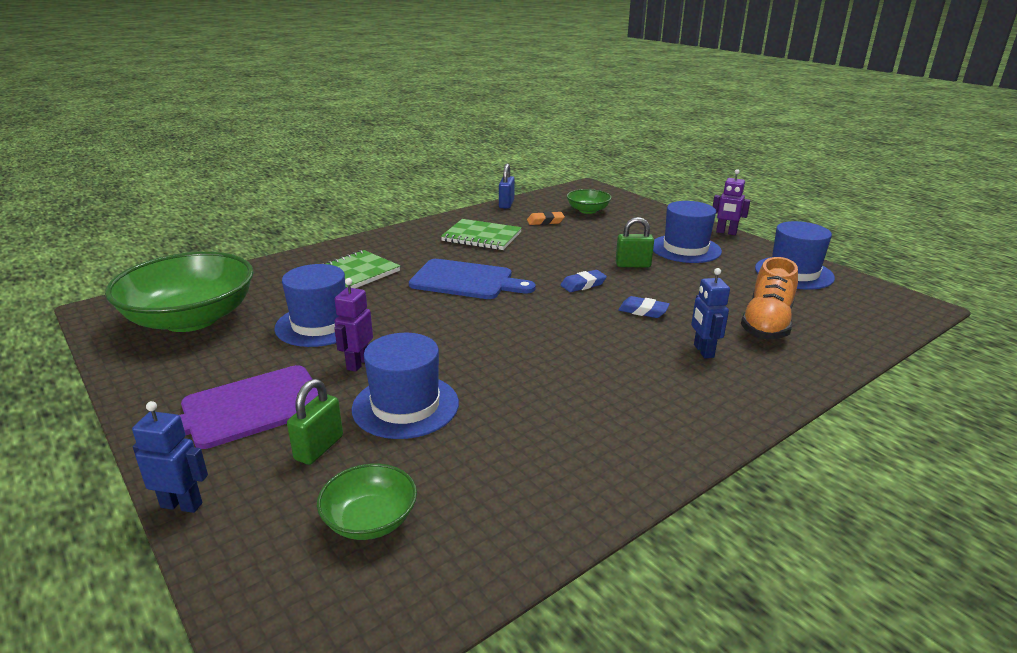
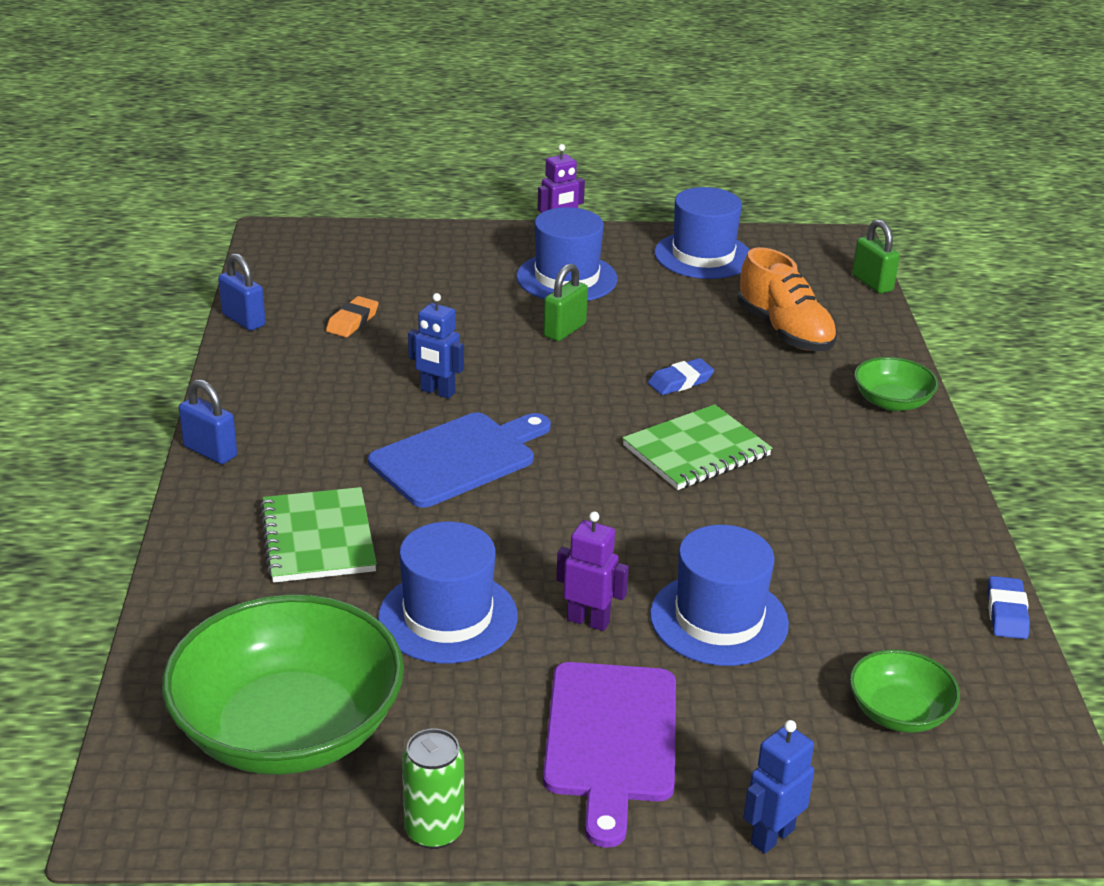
camera: 55 degrees left, 5 degrees up
green padlock [287,379,343,465] -> green padlock moved to [852,219,900,294]
purple robot [334,278,373,372] -> purple robot turned 150 degrees clockwise [556,512,629,631]
green notebook [441,219,522,250] -> green notebook moved to [622,404,772,490]
blue eraser [561,270,607,292] -> blue eraser moved to [987,576,1030,639]
green bowl [567,189,612,214] -> green bowl moved to [854,357,938,411]
blue robot [691,268,730,358] -> blue robot moved to [408,293,464,399]
none -> blue padlock [179,379,237,464]
none -> green can [402,728,464,849]

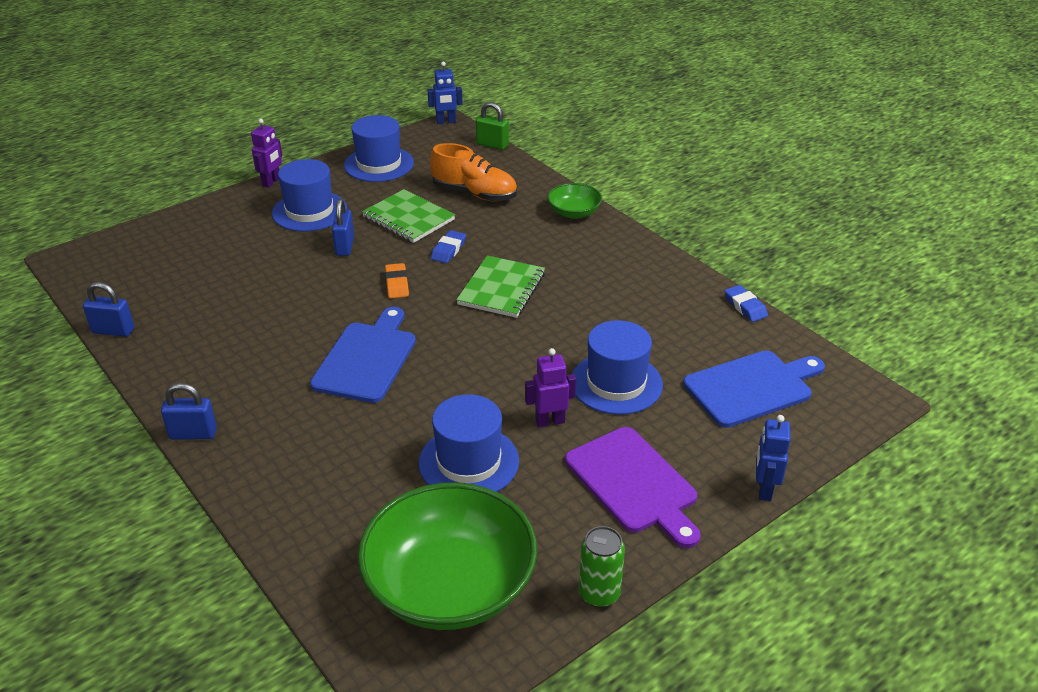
camera: 35 degrees left, 5 degrees up
green notebook [260,487,377,583] -> green notebook moved to [362,189,455,243]
orange eraser [326,296,379,337] -> orange eraser moved to [385,263,409,298]
blue robot [408,293,464,399] -> blue robot moved to [427,62,462,124]
green padlock [543,263,588,341] -> blue padlock [332,199,354,256]
green bowl [850,649,960,733] -> blue cutting board [683,350,825,428]

